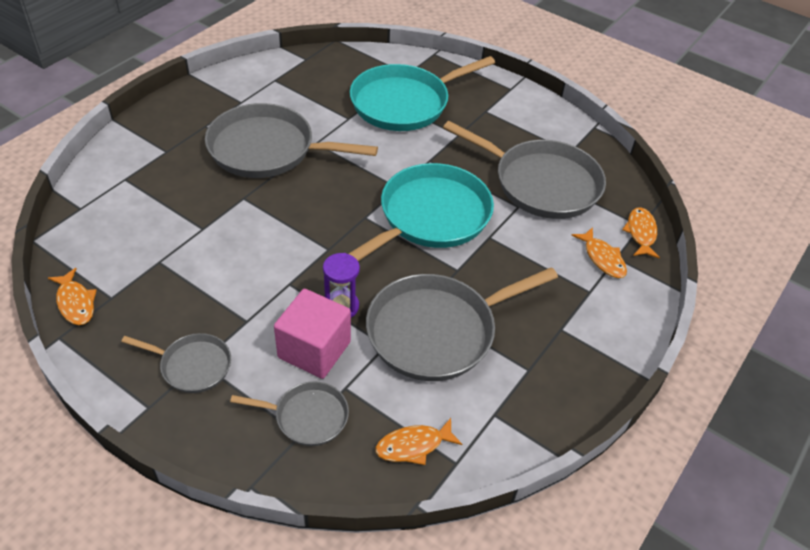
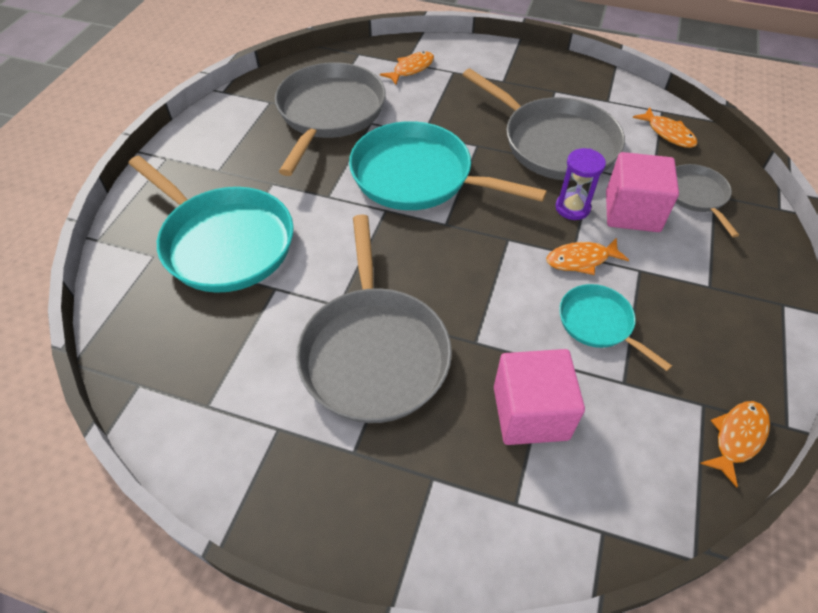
camera: 105 degrees left, 5 degrees up
grey pan [121,333,231,393] -> none
orange fish [622,207,660,258] -> orange fish moved to [546,238,629,275]
none -> pink cube [494,349,585,445]
none -> turquoise pan [559,284,672,371]

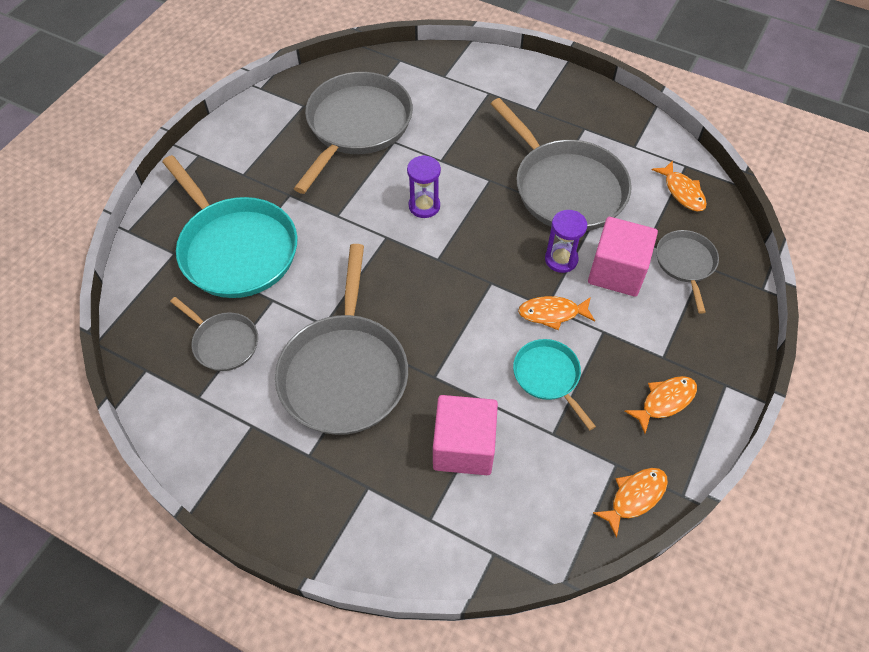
camera: 10 degrees right, 5 degrees up
turquoise pan [349,121,547,210] -> purple hourglass [407,155,441,218]
orange fish [380,51,434,85] -> orange fish moved to [624,376,697,434]
none -> grey pan [170,297,258,371]

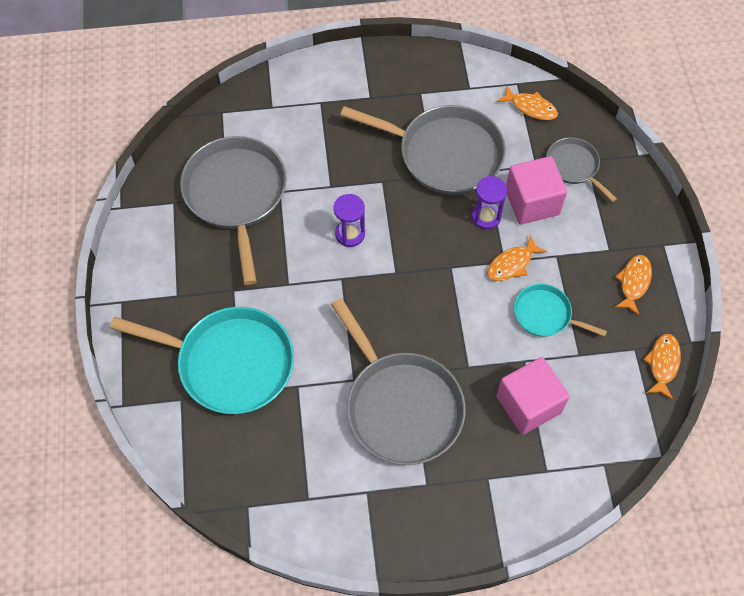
camera: 35 degrees left, 5 degrees up
grey pan [170,297,258,371] -> none

